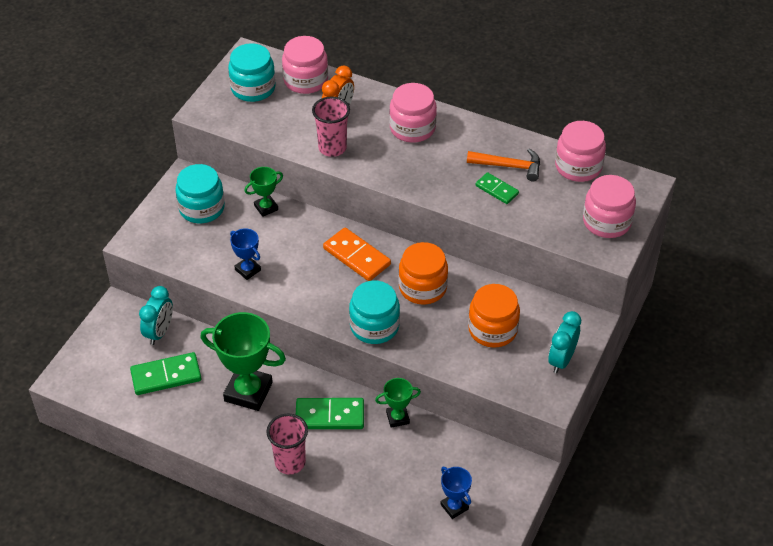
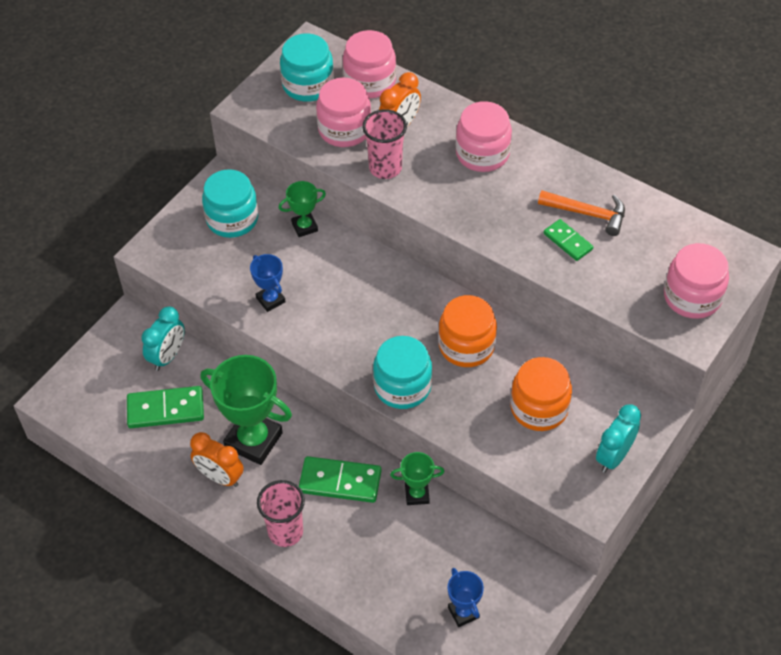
camera: 10 degrees right, 5 degrees up
orange domino [323,228,391,281] -> none
pink jar [555,121,606,182] -> pink jar moved to [316,78,371,147]
none -> orange clock [190,432,244,487]

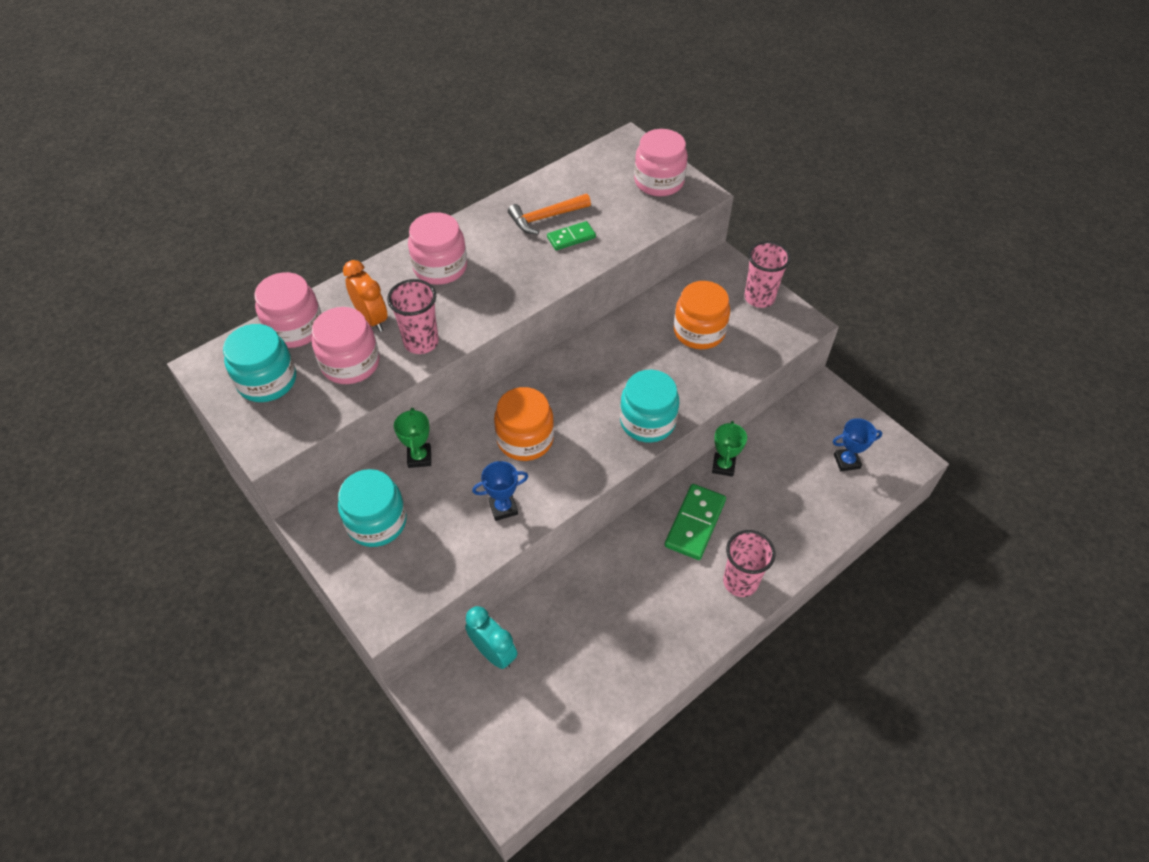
camera: 75 degrees left, 0 degrees up
green domino [127,386,204,428] -> none
orange clock [190,432,244,487] -> none
green trophy [201,355,292,465] -> none
orange jar [438,295,497,367] -> orange jar moved to [494,387,554,461]
orange hammer [538,190,625,236] -> orange hammer turned 150 degrees counterclockwise [508,194,591,235]
turquoise clock [596,404,641,473] -> pink cup [744,241,791,308]

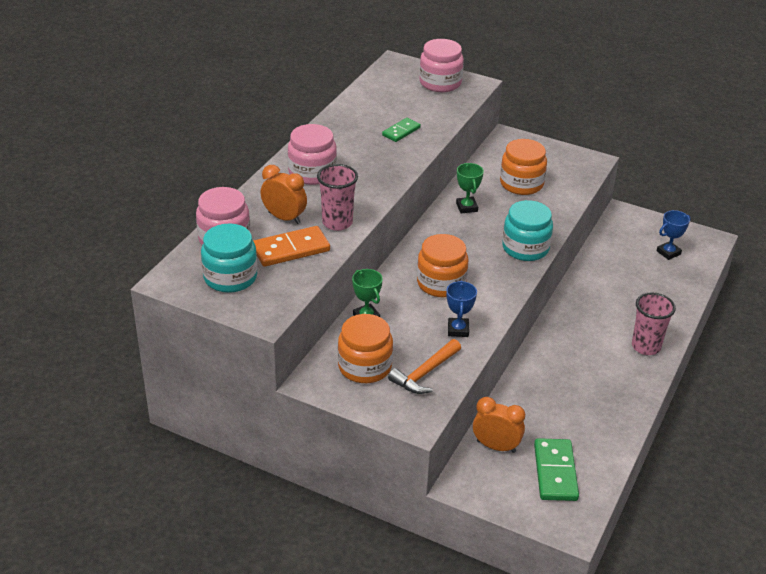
camera: 25 degrees left, 15 degrees down
pink jar [312,307,379,384] -> orange domino [253,226,330,267]
turquoise jar [338,469,407,547] -> orange jar [338,314,393,383]
turquoise clock [465,606,517,669] -> orange clock [473,397,525,453]
blue trophy [472,461,528,521] -> blue trophy turned 45 degrees counterclockwise [446,281,477,337]
orange hammer [508,194,591,235] -> orange hammer moved to [388,339,461,394]
green domino [665,484,726,560] -> green domino moved to [534,438,579,501]
green trophy [712,421,747,477] -> green trophy moved to [456,163,484,214]
pink cup [744,241,791,308] -> none

